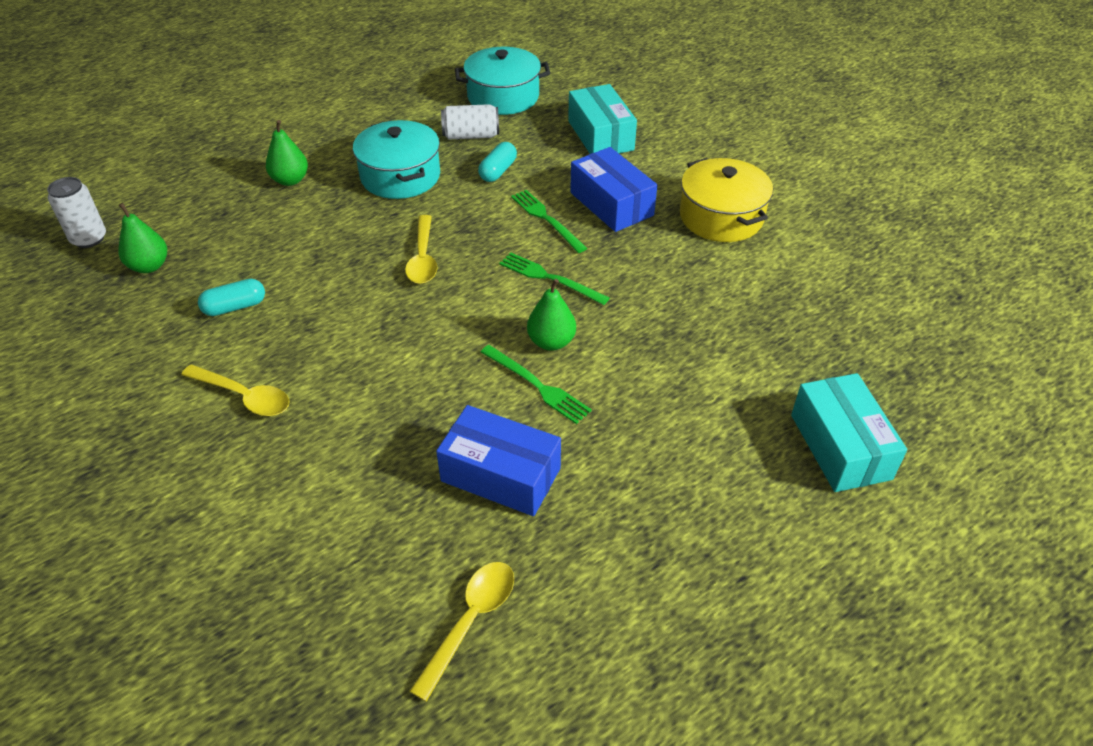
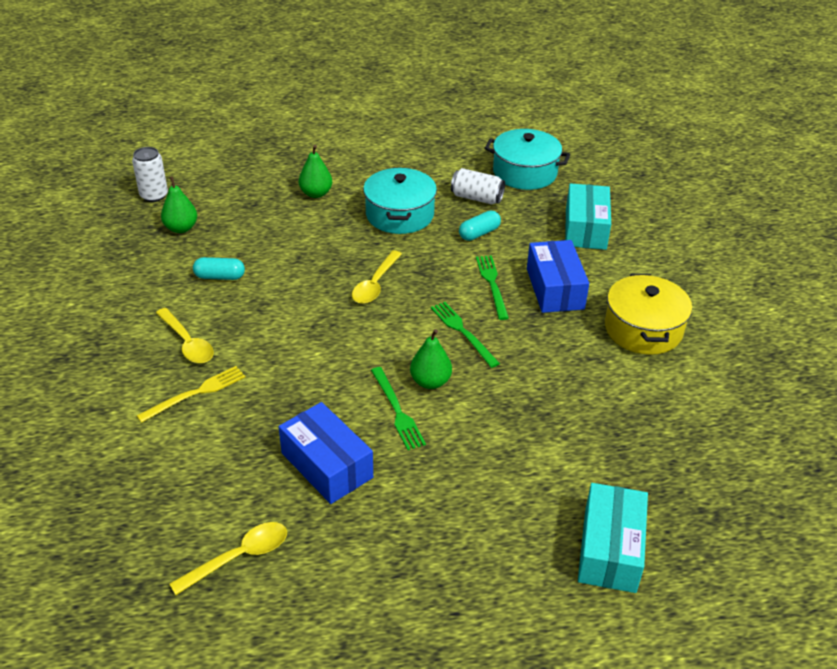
camera: 25 degrees right, 5 degrees down
none -> yellow fork [136,366,245,423]

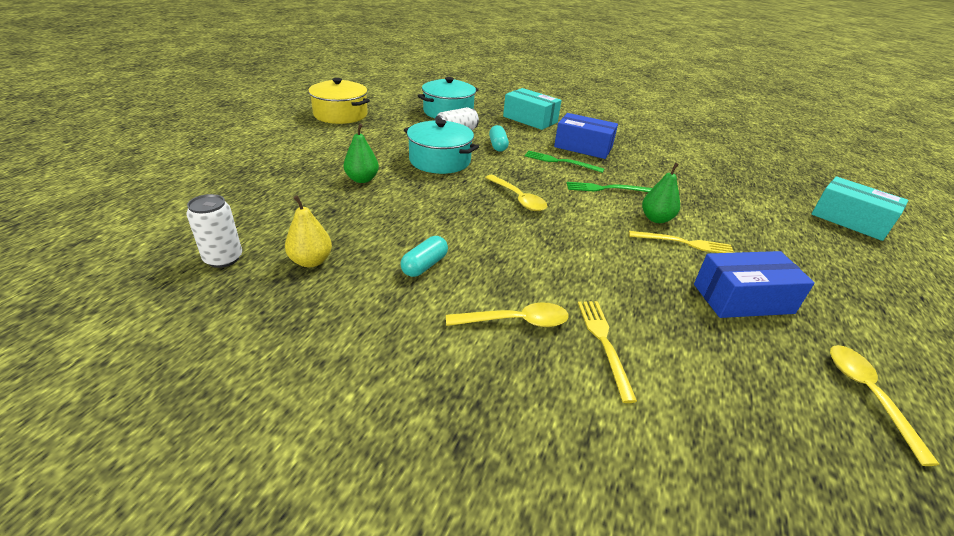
camera: 60 degrees left, 5 degrees down
green pear [161,176,197,233] -> yellow pear [285,195,332,267]
green fork [371,367,426,450] -> yellow fork [629,231,734,253]
yellow pot [605,274,692,355] -> yellow pot moved to [308,78,370,124]

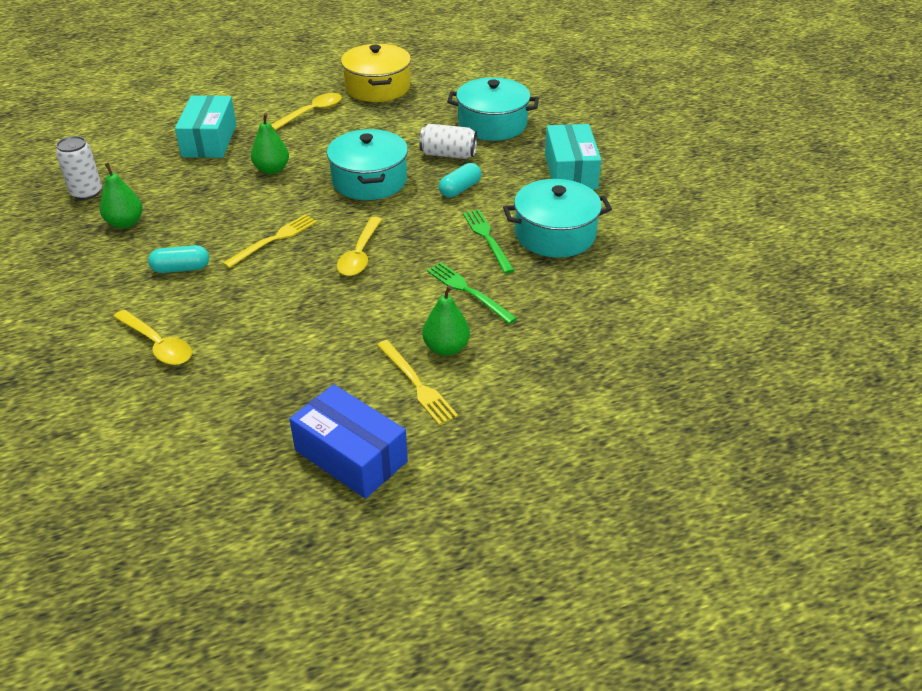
camera: 50 degrees right, 5 degrees up
yellow pear [285,195,332,267] -> green pear [100,163,143,229]
blue box [554,113,618,159] -> turquoise pot [503,179,612,258]
yellow fork [578,301,637,403] -> yellow fork moved to [223,214,317,268]
turquoise box [811,176,908,241] -> turquoise box moved to [175,95,236,158]
yellow spoon [830,345,940,466] -> yellow spoon moved to [271,93,342,130]

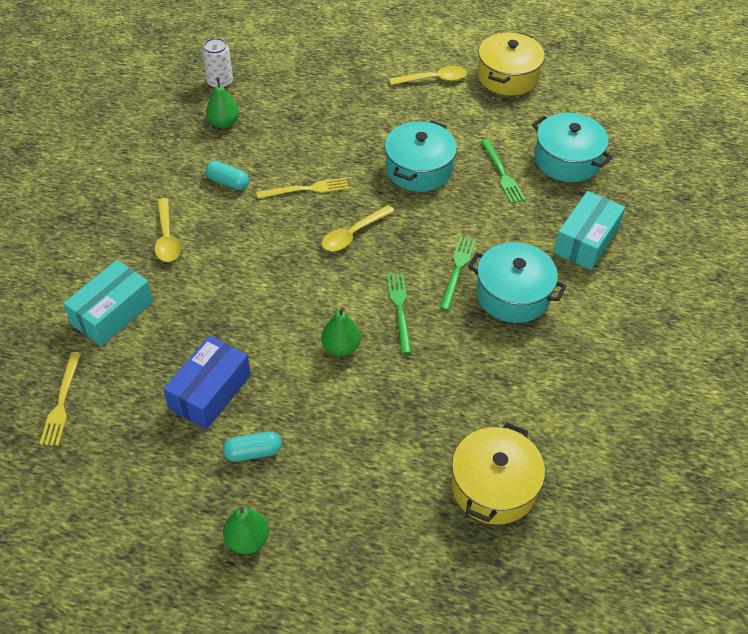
camera: 35 degrees right, 10 degrees up
turquoise box [175,95,236,158] -> turquoise box moved to [63,260,153,346]
green pear [251,113,289,174] -> green pear moved to [223,507,269,554]
blue box [289,384,408,499] -> blue box turned 45 degrees clockwise [163,335,251,430]
yellow fork [377,340,458,425] -> yellow fork moved to [40,352,81,446]
white can [419,124,477,159] -> green fork [481,139,525,203]
turquoise capsule [439,163,481,198] -> turquoise capsule moved to [223,431,282,462]
none -> yellow pot [451,422,545,525]

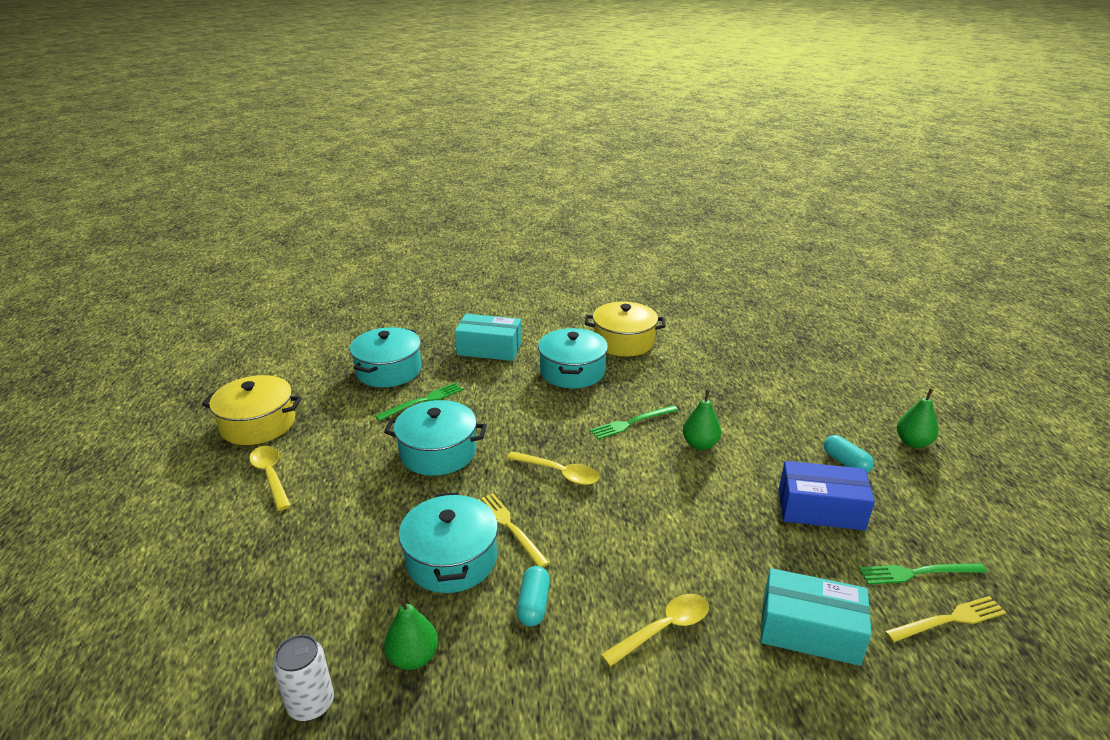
camera: 110 degrees left, 20 degrees down
green fork [439,236,476,311] -> green fork moved to [859,563,987,584]
yellow pot [451,422,545,525] -> yellow pot moved to [585,302,666,357]
none -> turquoise pot [399,492,498,593]

